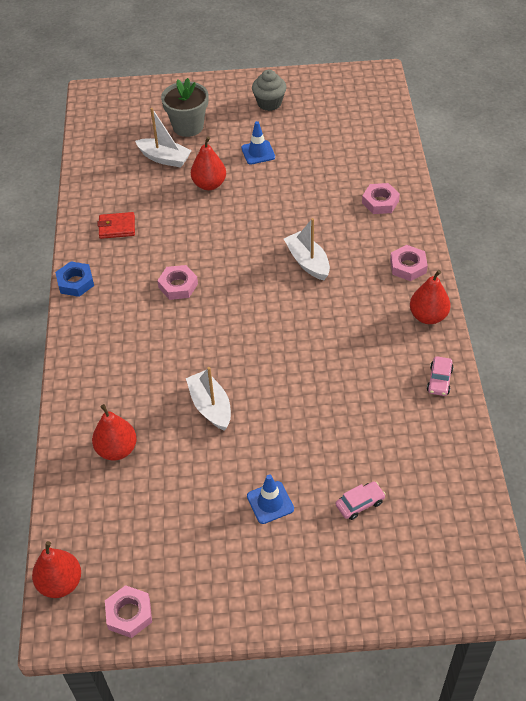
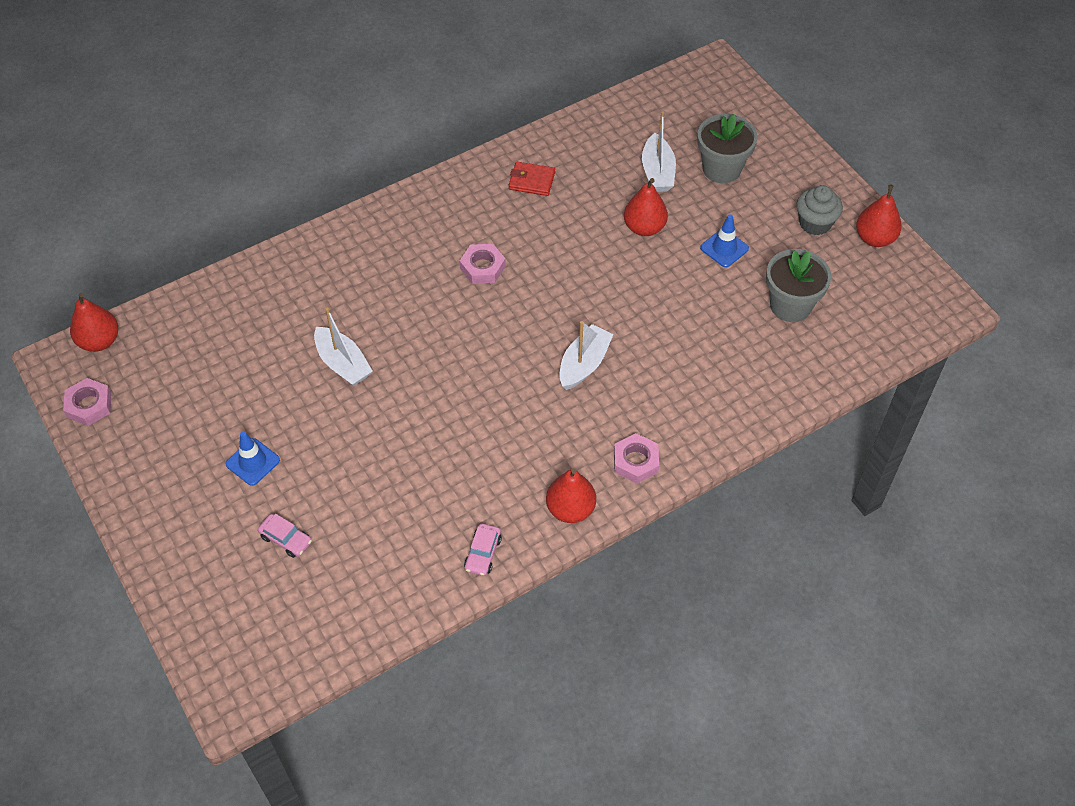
camera: 60 degrees right, 5 degrees up
blue nut [55,261,94,297] -> none
red pear [92,404,137,460] -> red pear moved to [856,184,902,247]
red wallet [97,212,135,239] -> red wallet turned 45 degrees counterclockwise [509,162,555,196]
white boat [186,367,231,431] -> white boat turned 105 degrees clockwise [314,308,373,386]
pink nut [362,183,400,214] -> none
pink car [427,356,454,396] -> pink car turned 60 degrees counterclockwise [464,523,502,576]
none -> grey flower pot [766,249,831,322]

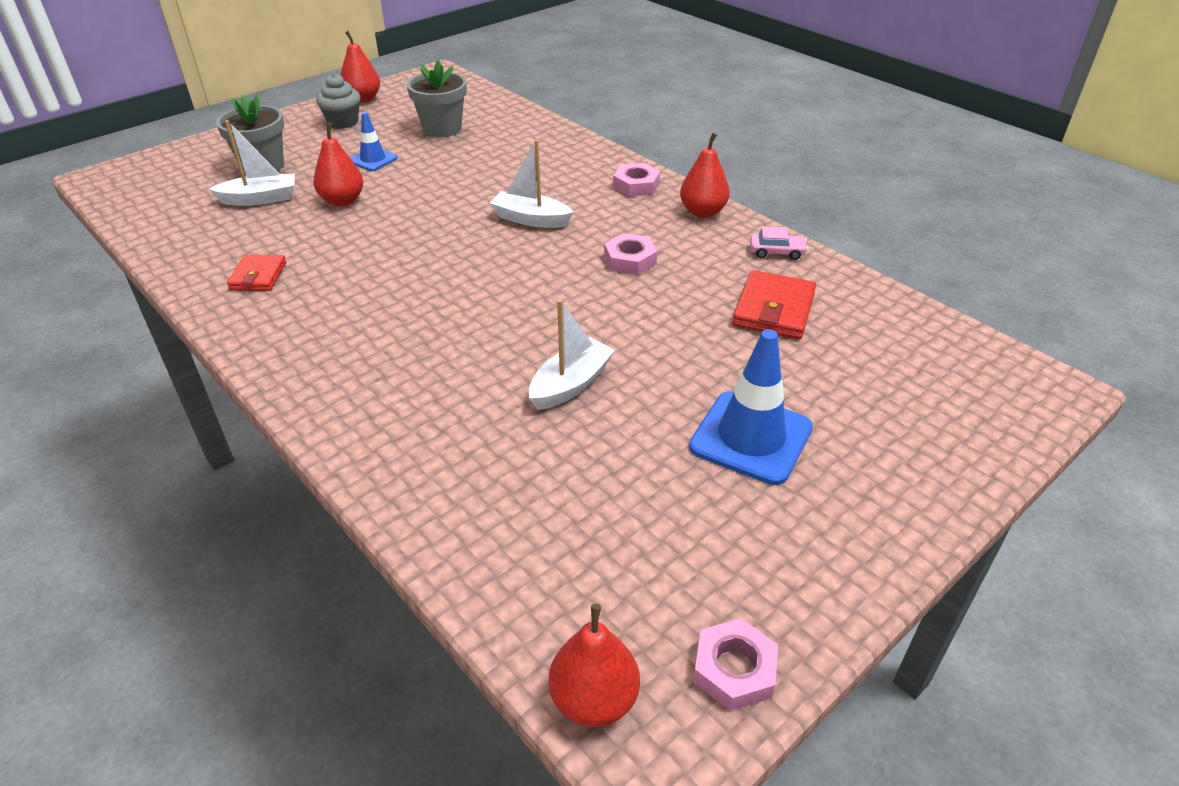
camera: 100 degrees left, 15 degrees down
blue traffic cone [225,431,280,486] -> blue traffic cone [689,329,813,485], size x1.76
pink car [258,514,312,558] -> none
pink nut [460,244,506,284] -> pink nut moved to [604,233,657,275]
none -> red wallet [733,270,816,340]

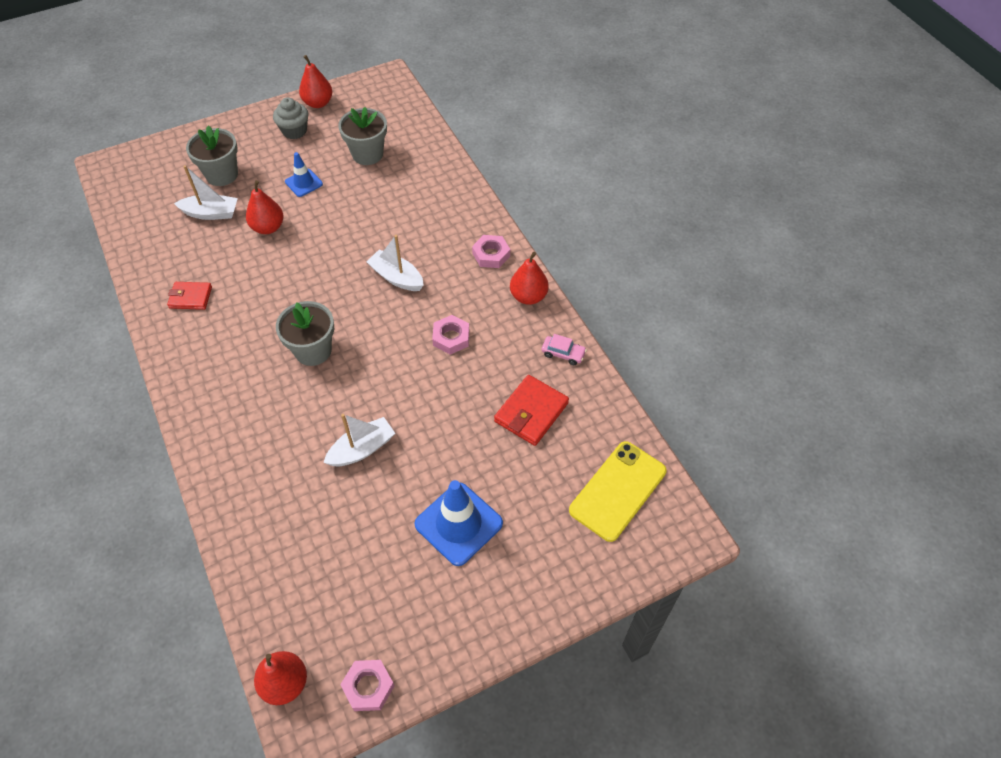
camera: 15 degrees right, 15 degrees up
red wallet [227,254,286,291] -> red wallet turned 75 degrees clockwise [167,282,212,310]
none -> grey flower pot [276,301,334,366]
none -> yellow phone [569,441,667,542]

